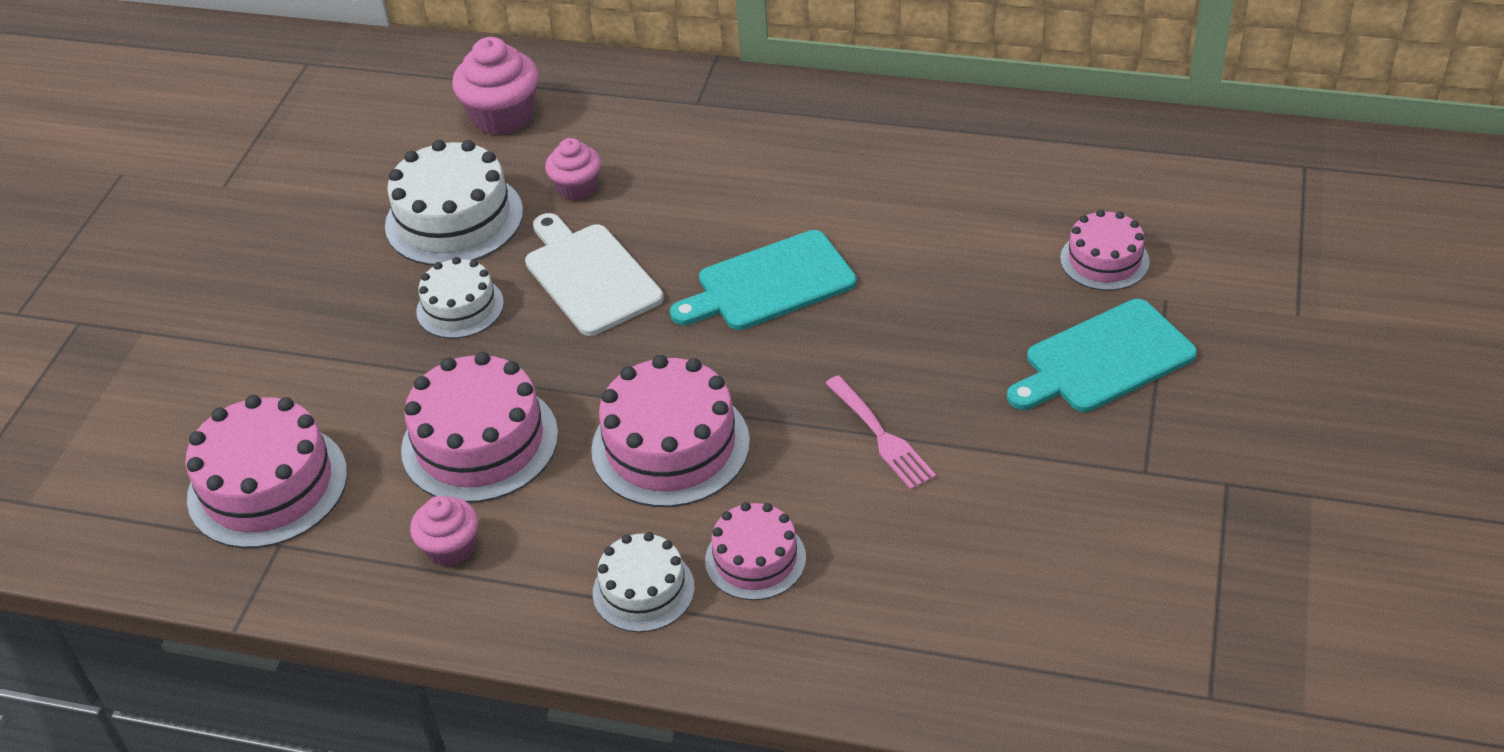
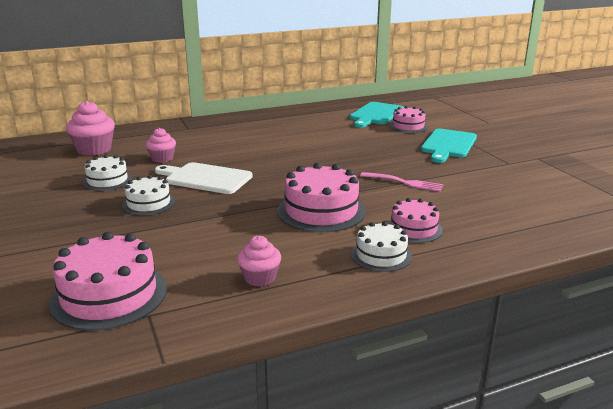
camera: 40 degrees left, 20 degrees down
white cake [385,140,523,266] -> white cake [83,155,132,191], size x0.60
pink cake [401,352,558,503] -> none
turquoise cutting board [670,230,857,330] -> turquoise cutting board moved to [350,102,404,128]

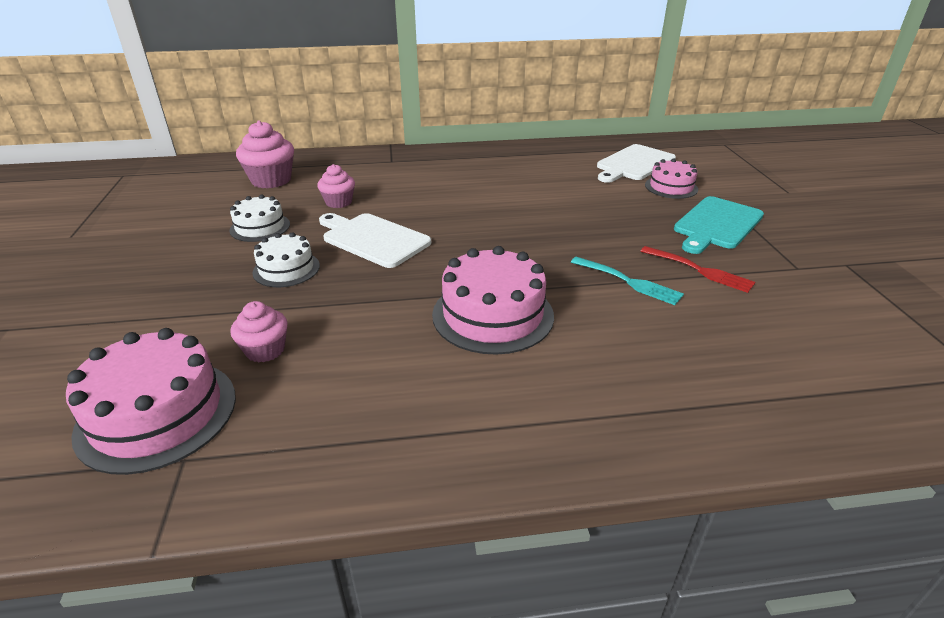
camera: 15 degrees right, 10 degrees up
pink cupcake [237,236,281,287] -> pink cupcake moved to [230,301,288,363]
turquoise cutting board [350,102,404,128] -> white cutting board [597,144,676,183]
white cake [351,222,412,272] -> none
pink fork [360,172,444,192] -> turquoise fork [571,257,684,305]
pink cake [387,198,443,243] -> none
none -> red fork [640,246,755,293]

